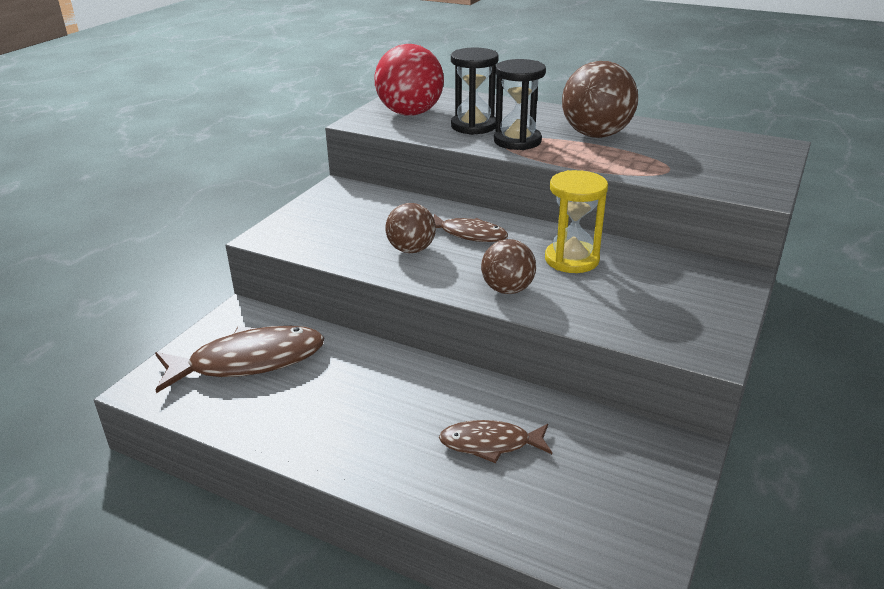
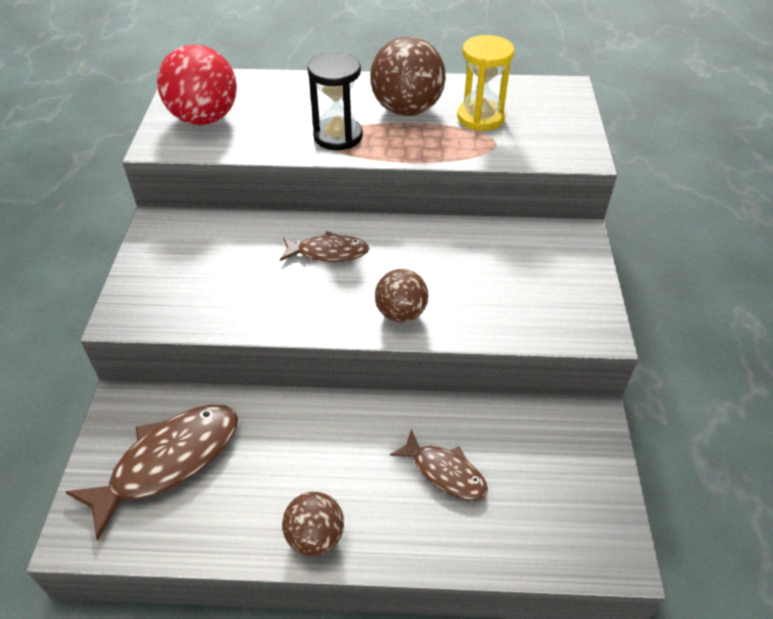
camera: 25 degrees left, 15 degrees up
brown ball [385,203,436,253] -> brown ball moved to [282,492,344,556]
brown fish [439,420,552,463] -> brown fish turned 120 degrees counterclockwise [390,429,488,500]
black hourglass [451,47,499,135] -> none
yellow hourglass [545,170,608,273] -> yellow hourglass moved to [457,35,515,131]

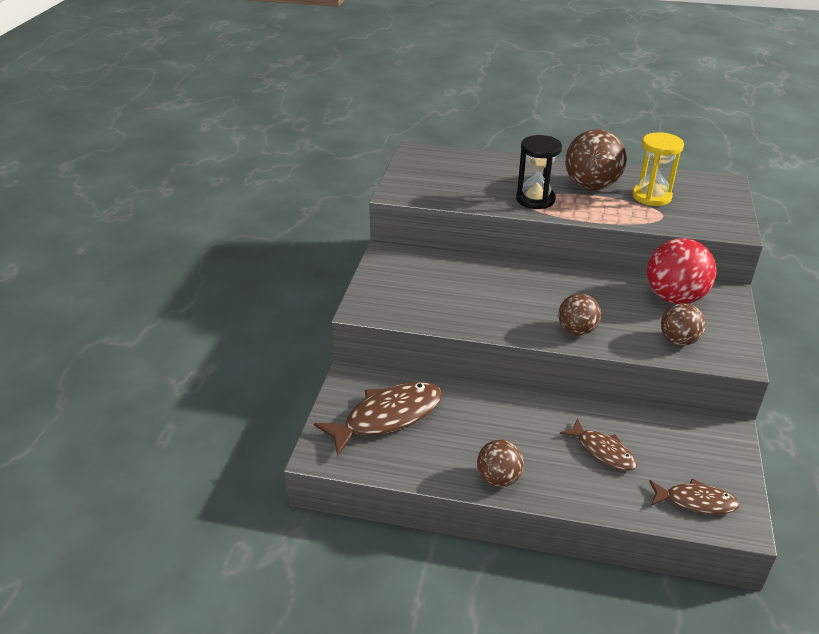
camera: 10 degrees right, 10 degrees down
red ball [157,45,237,125] -> red ball moved to [647,238,716,304]
brown fish [280,231,369,262] -> brown fish moved to [649,478,740,515]
none -> brown ball [661,303,706,346]

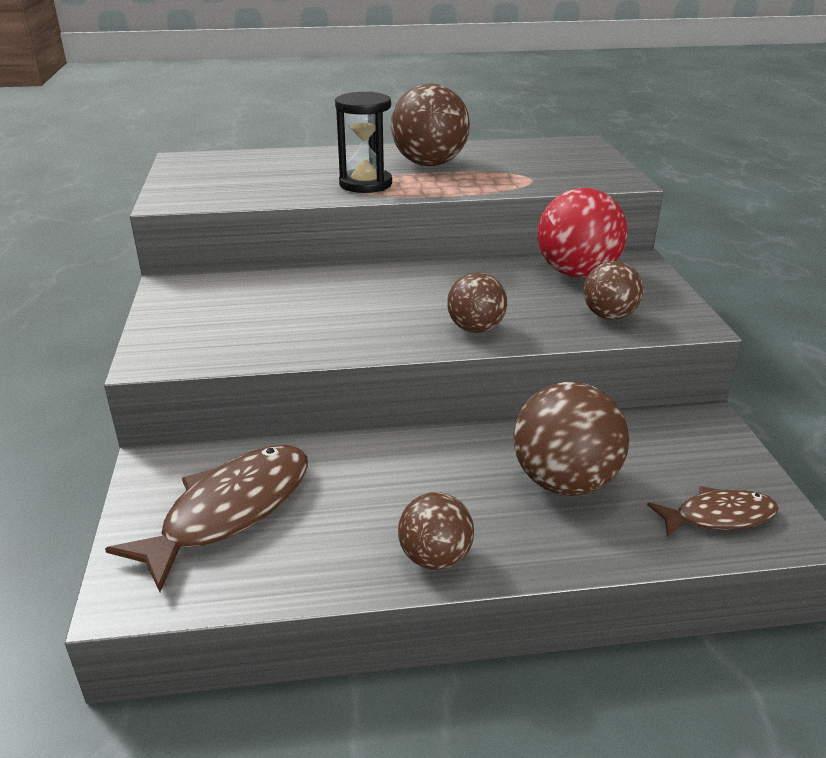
camera: 20 degrees left, 5 degrees down
brown fish [560,419,637,471] -> brown ball [513,382,629,496]
yellow hourglass [632,132,684,206] -> none

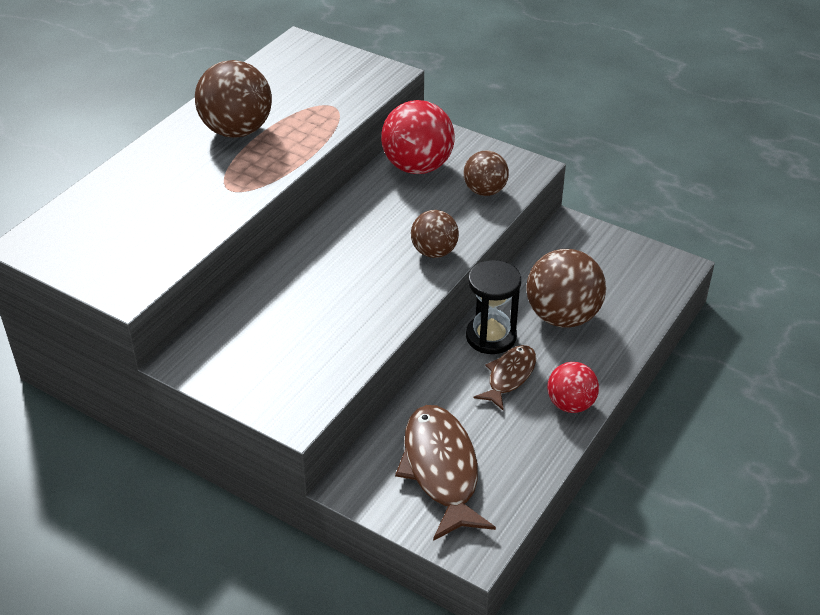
camera: 50 degrees left, 10 degrees up
black hourglass [335,92,392,193] -> black hourglass moved to [466,260,521,354]
brown ball [398,492,474,570] -> red ball [547,362,599,413]
brown fish [647,486,779,537] -> brown fish moved to [474,345,536,411]

